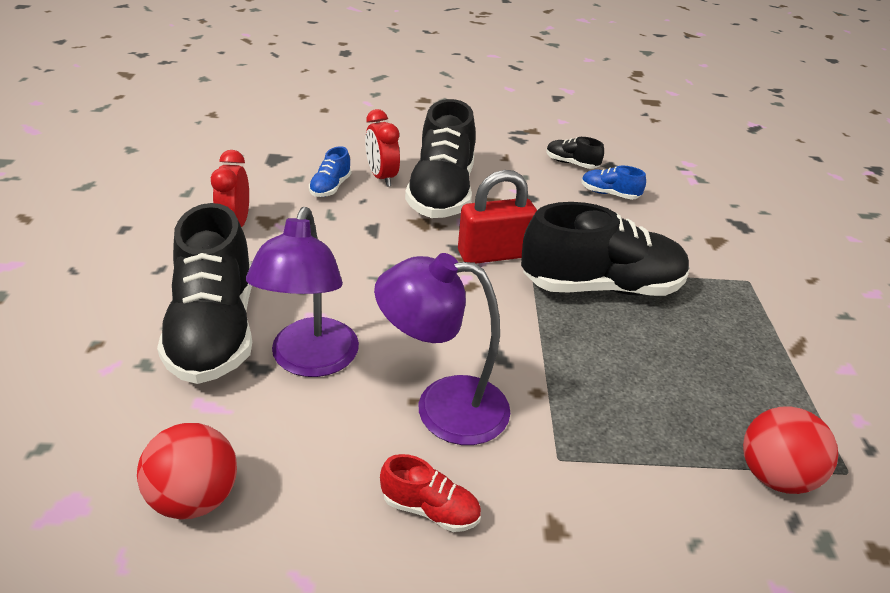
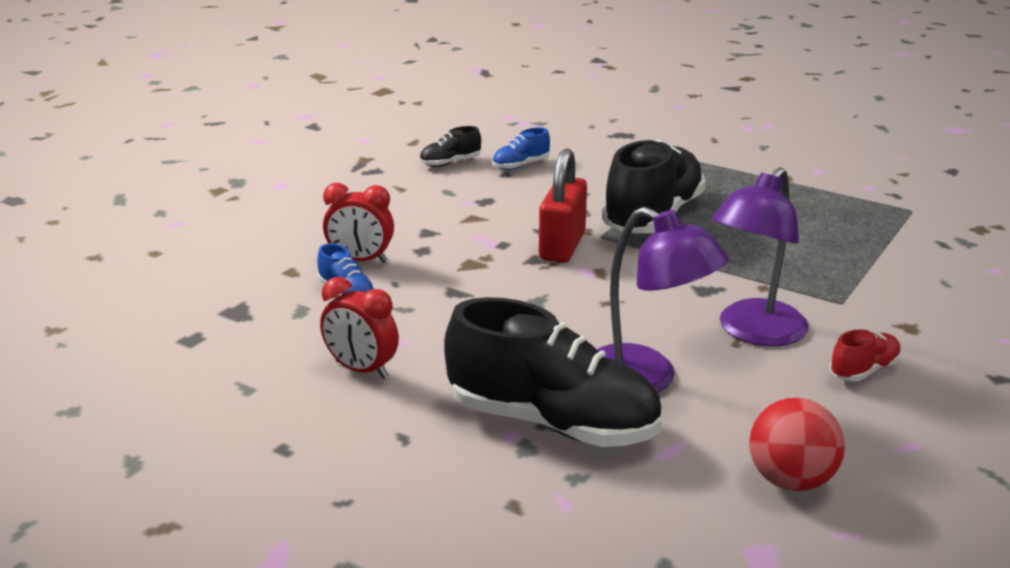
camera: 55 degrees left, 10 degrees down
black shoe [405,99,476,218] -> none
red ball [743,407,838,494] -> none

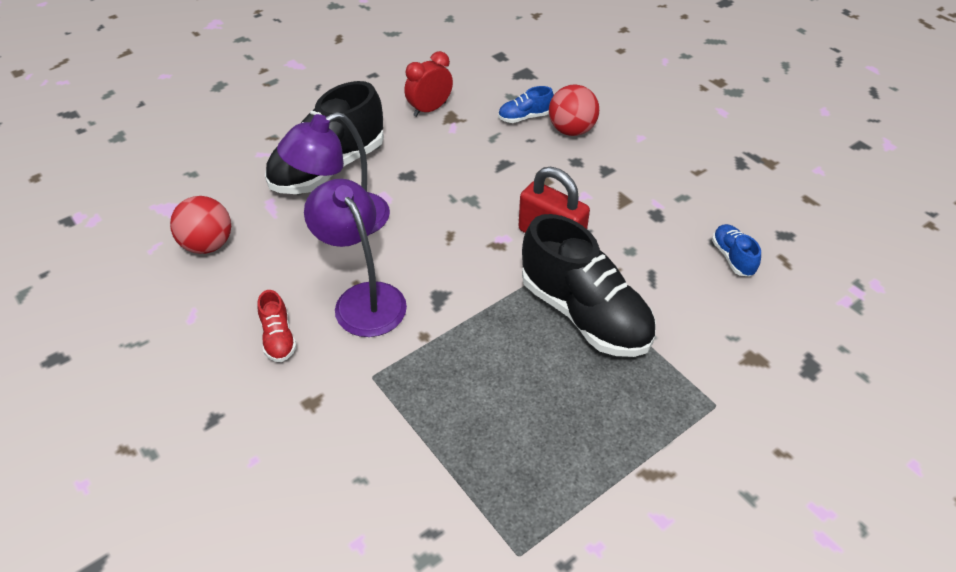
camera: 110 degrees right, 20 degrees up
red clock [323,183,394,263] -> red ball [549,84,599,136]
black shoe [420,126,481,167] -> none

